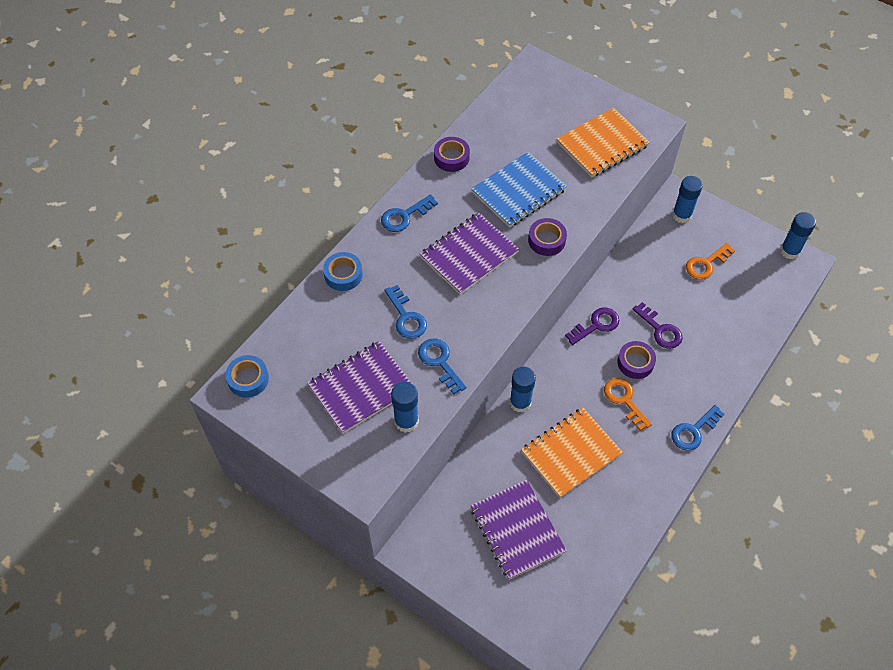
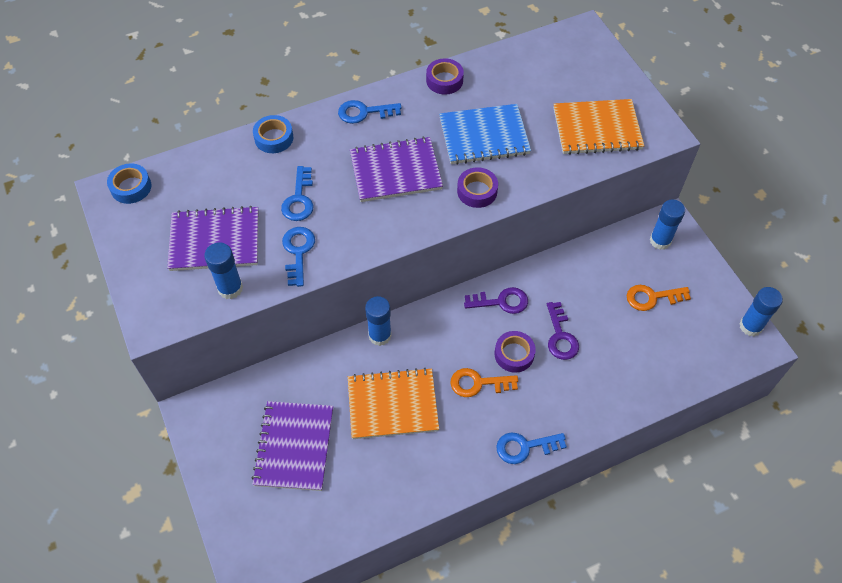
camera: 30 degrees right, 0 degrees up
orange key [604,378,652,431] -> orange key turned 90 degrees counterclockwise [450,368,518,397]

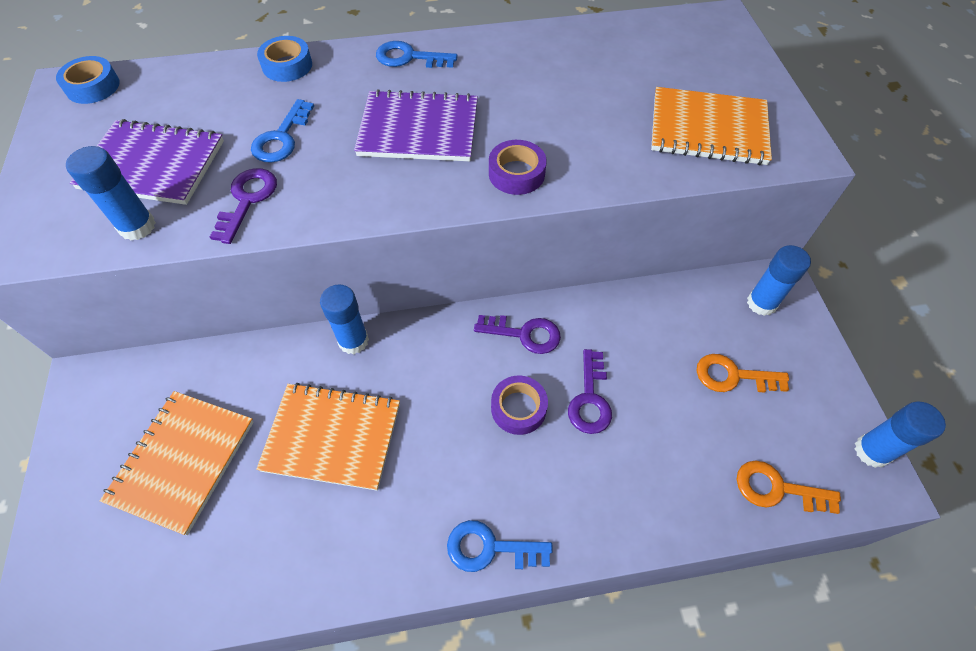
camera: 15 degrees right, 0 degrees up
purple notebook [252,401,333,491] -> orange notebook [100,391,254,535]
blue key [282,227,315,287] -> purple key [210,168,277,244]
purple tape [426,58,464,95] -> none
blue notebook [439,104,531,165] -> none
orange key [450,368,518,397] -> orange key moved to [737,460,841,514]

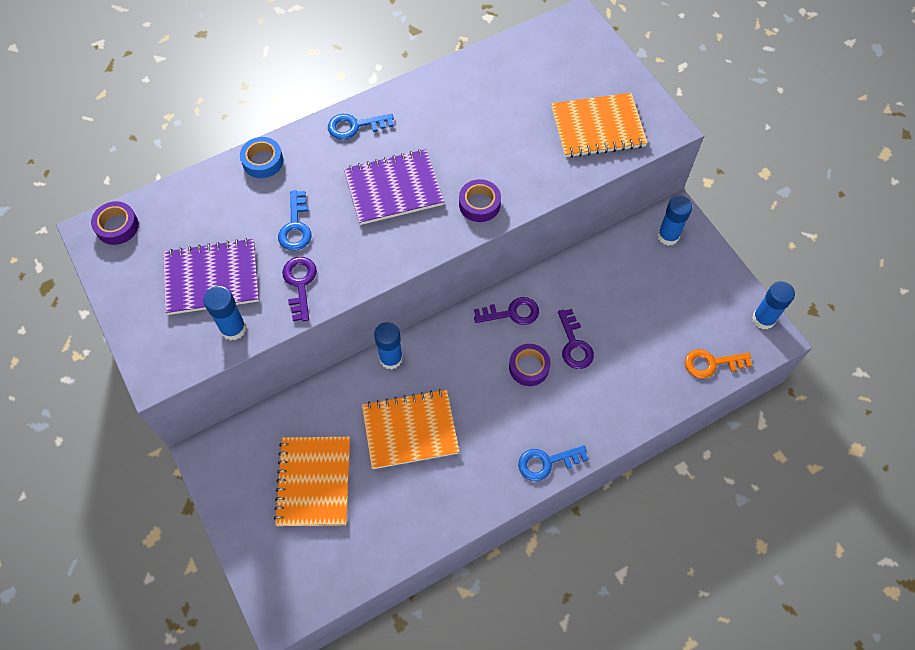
camera: 20 degrees left, 5 degrees up
blue tape [56,56,120,104] -> purple tape [91,201,139,245]
orange key [697,354,789,393] -> none

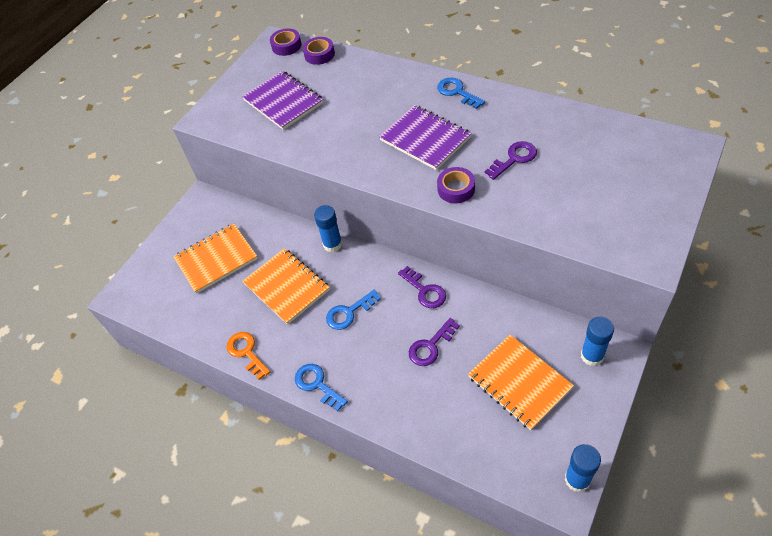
camera: 65 degrees right, 10 degrees down
blue glue stick [204,286,246,341] -> none
blue tape [240,137,283,178] -> none
blue key [278,190,311,251] -> blue key moved to [326,290,381,330]
purple key [282,257,317,321] -> purple key moved to [485,141,537,180]
purple tape [509,344,550,386] -> purple tape moved to [303,37,335,65]
orange notebook [551,93,648,158] -> orange notebook moved to [468,335,574,430]
orange key [685,349,752,379] -> orange key moved to [227,332,270,380]

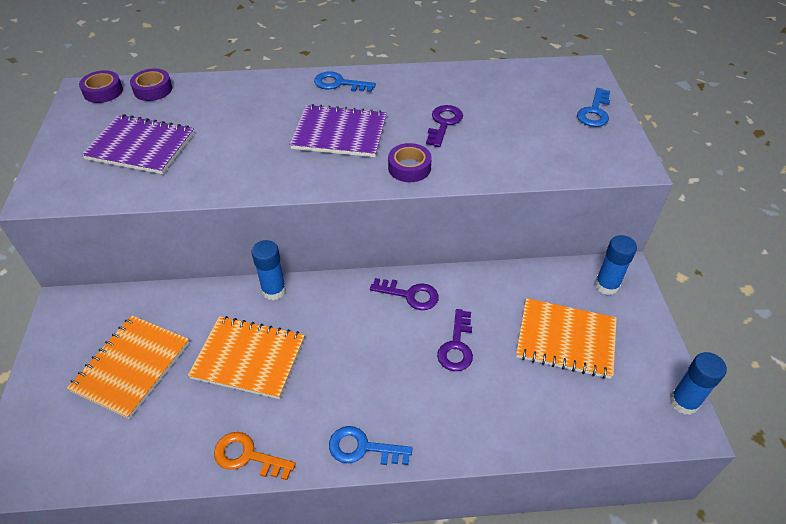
camera: 40 degrees left, 5 degrees down
blue key [326,290,381,330] -> blue key moved to [577,88,610,127]

